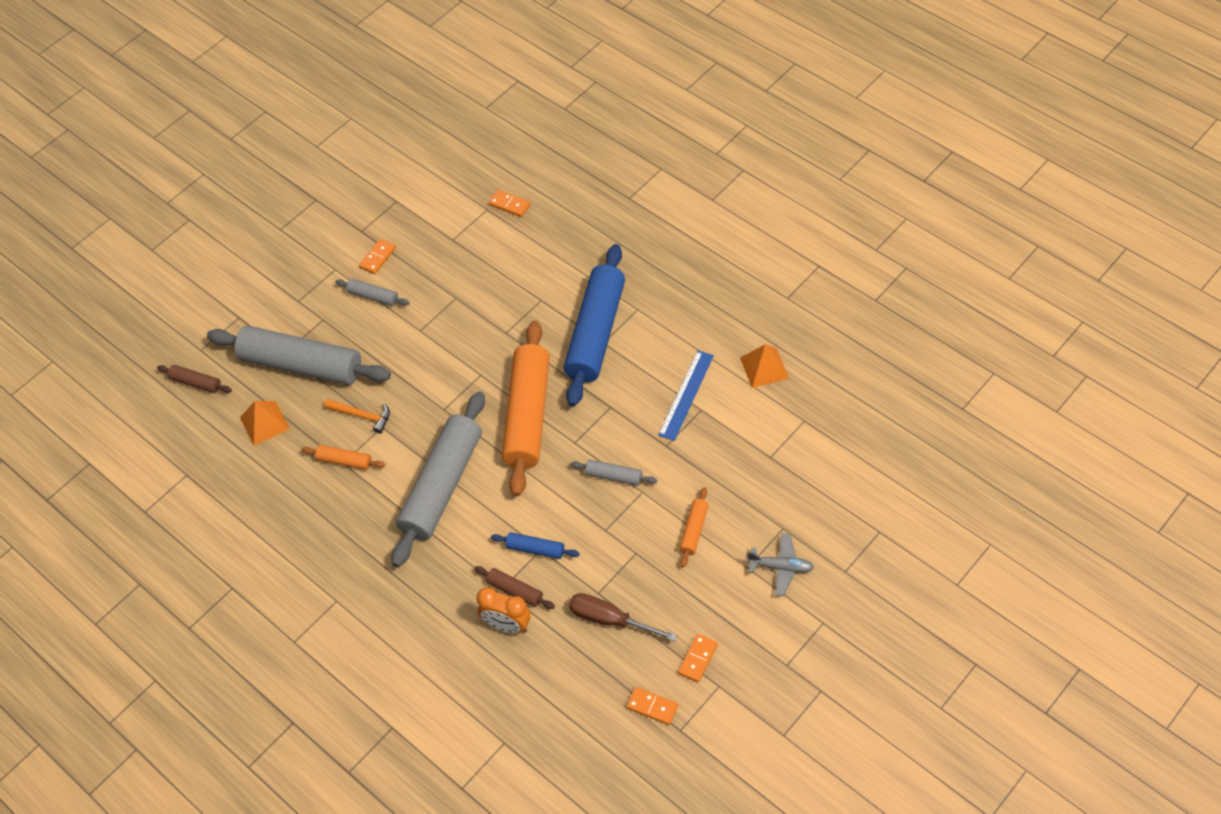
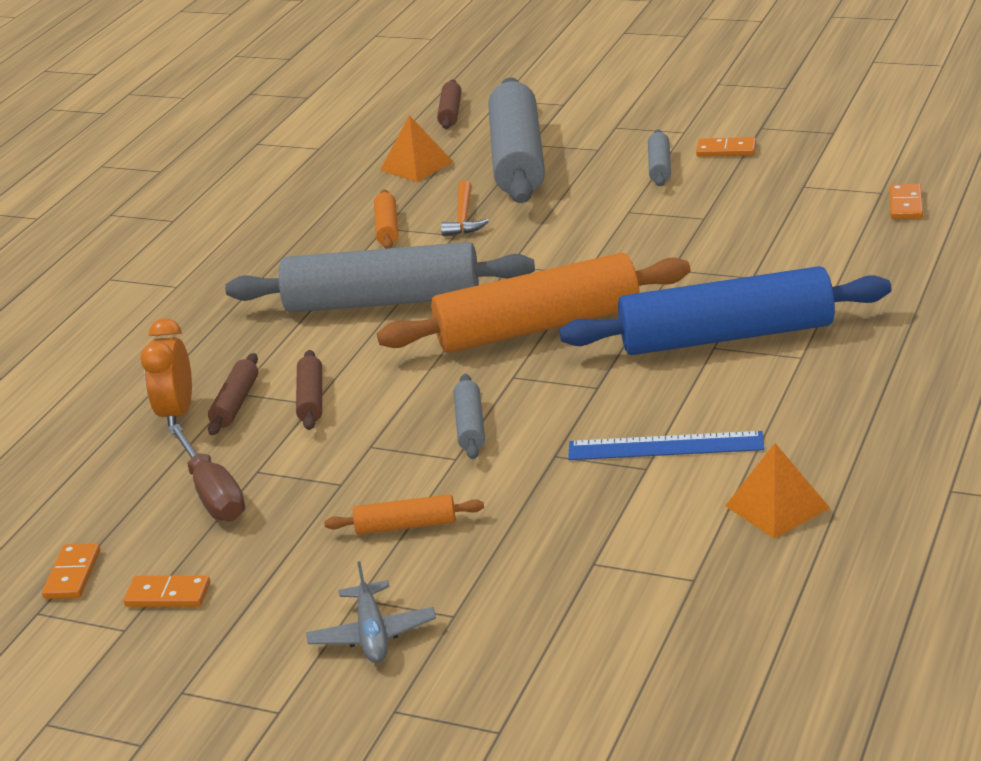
camera: 70 degrees right, 25 degrees down
blue rolling pin [491,532,580,559] -> brown rolling pin [296,350,322,430]
brown screwdriver [569,593,677,641] -> brown screwdriver turned 150 degrees clockwise [168,423,245,521]

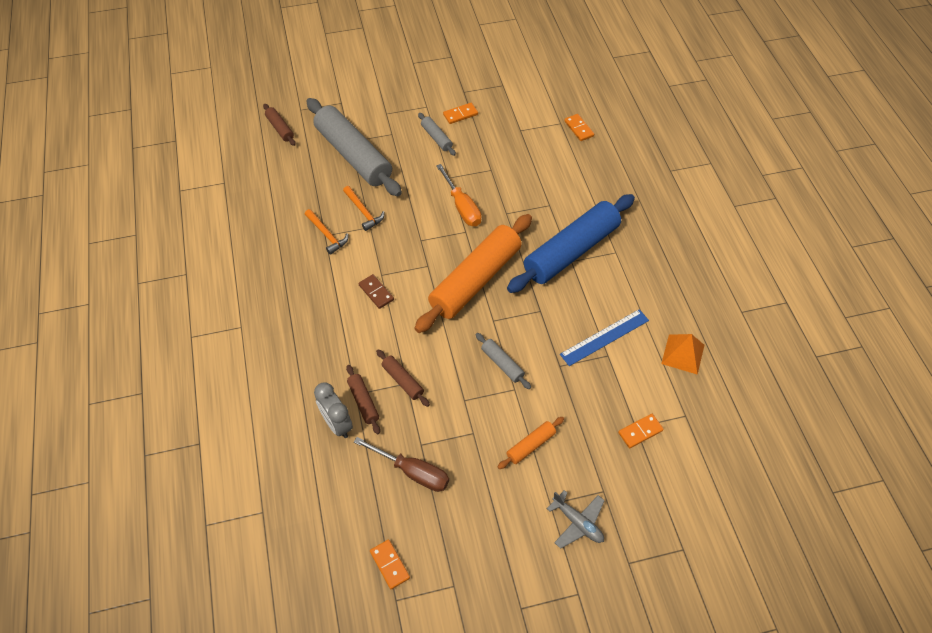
camera: 40 degrees left, 25 degrees up
orange domino [124,575,210,607] -> orange domino moved to [618,414,664,448]
orange clock [140,318,192,426] -> grey clock [314,382,353,438]
grey rolling pin [225,242,535,313] -> brown domino [358,274,394,309]
orange rolling pin [374,189,398,249] -> orange hammer [305,209,348,255]
orange pyramid [380,115,453,182] -> none
none -> orange screwdriver [436,164,481,226]

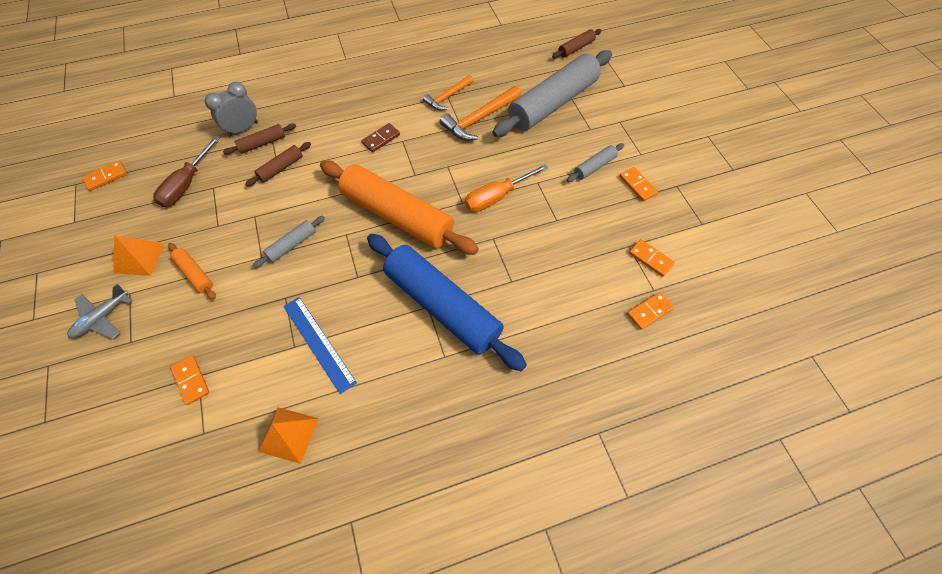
camera: 85 degrees right, 5 degrees up
orange hammer [343,186,385,231] -> orange hammer [440,86,521,141], size x1.53
none -> orange pyramid [113,235,165,276]
none -> orange domino [629,239,675,277]

